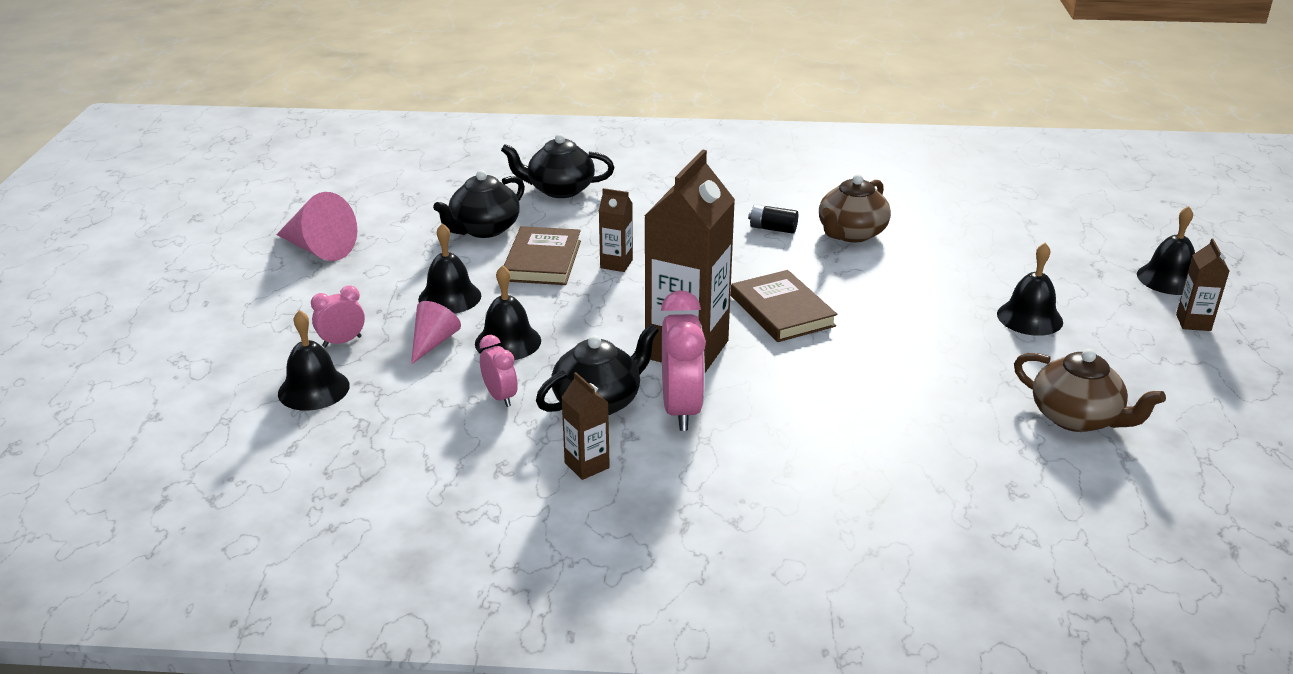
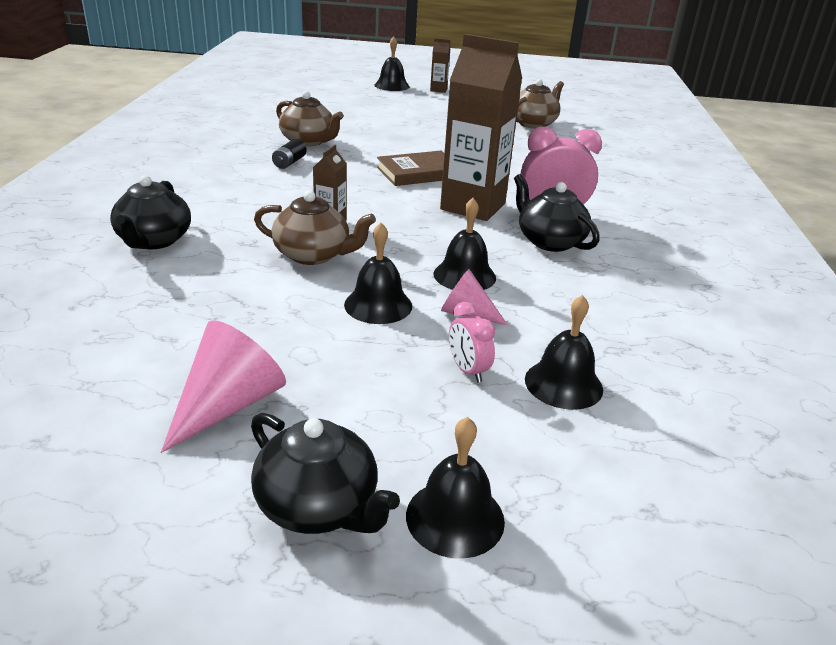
camera: 90 degrees left, 0 degrees up
black teapot [433,170,525,238] -> black teapot moved to [251,413,400,534]
pink clock [479,335,518,407] -> none
brown book [504,226,581,285] -> brown teapot [254,190,376,265]
brown carton [561,372,610,480] -> none
black bell [997,243,1063,336] -> black bell moved to [406,417,505,559]

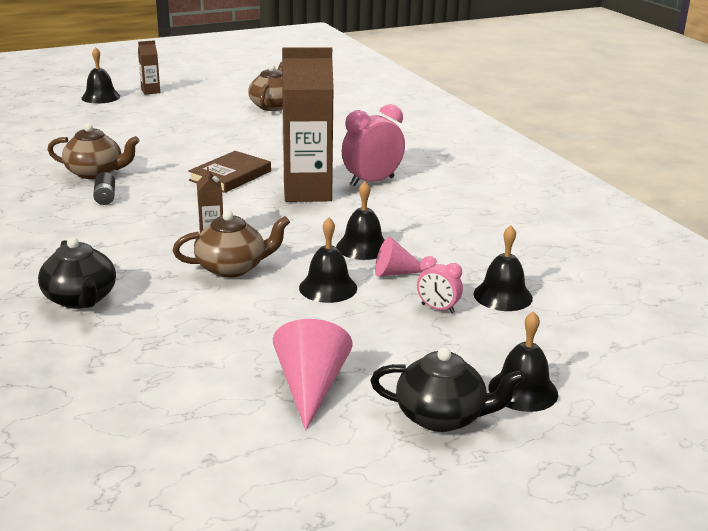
camera: 30 degrees left, 5 degrees down
black teapot [514,174,600,252] -> none

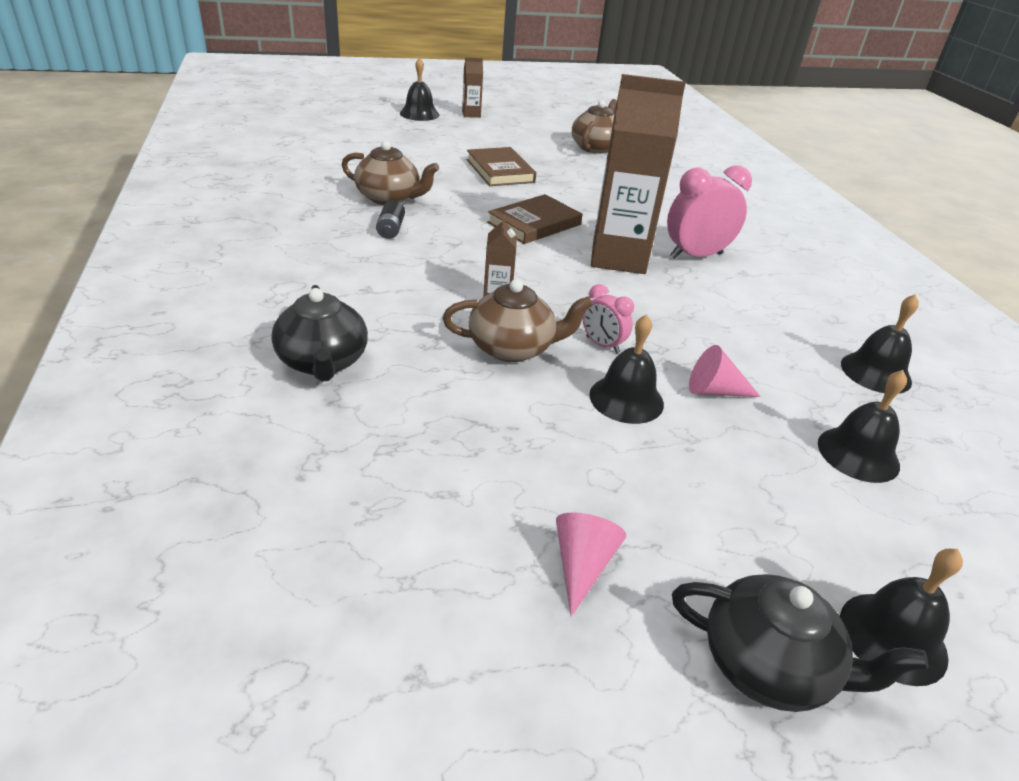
camera: 10 degrees right, 10 degrees up
pink cone [273,319,352,431] -> pink cone [556,512,626,616], size x0.63
black bell [336,181,385,260] -> black bell moved to [841,294,919,394]
pink clock [417,256,463,314] -> pink clock moved to [582,284,634,353]
none -> brown book [467,147,536,186]

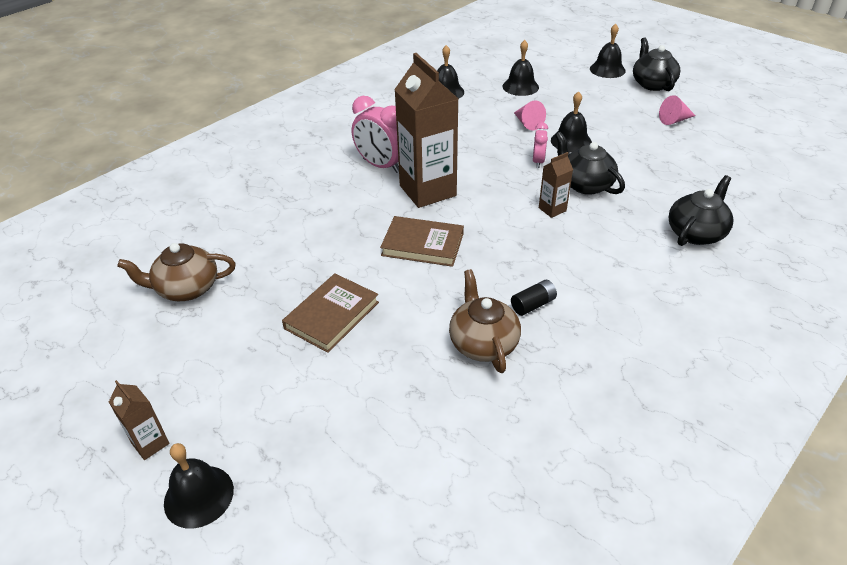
camera: 120 degrees left, 5 degrees up
brown teapot [443,279,593,362] -> black teapot [555,132,625,195]

